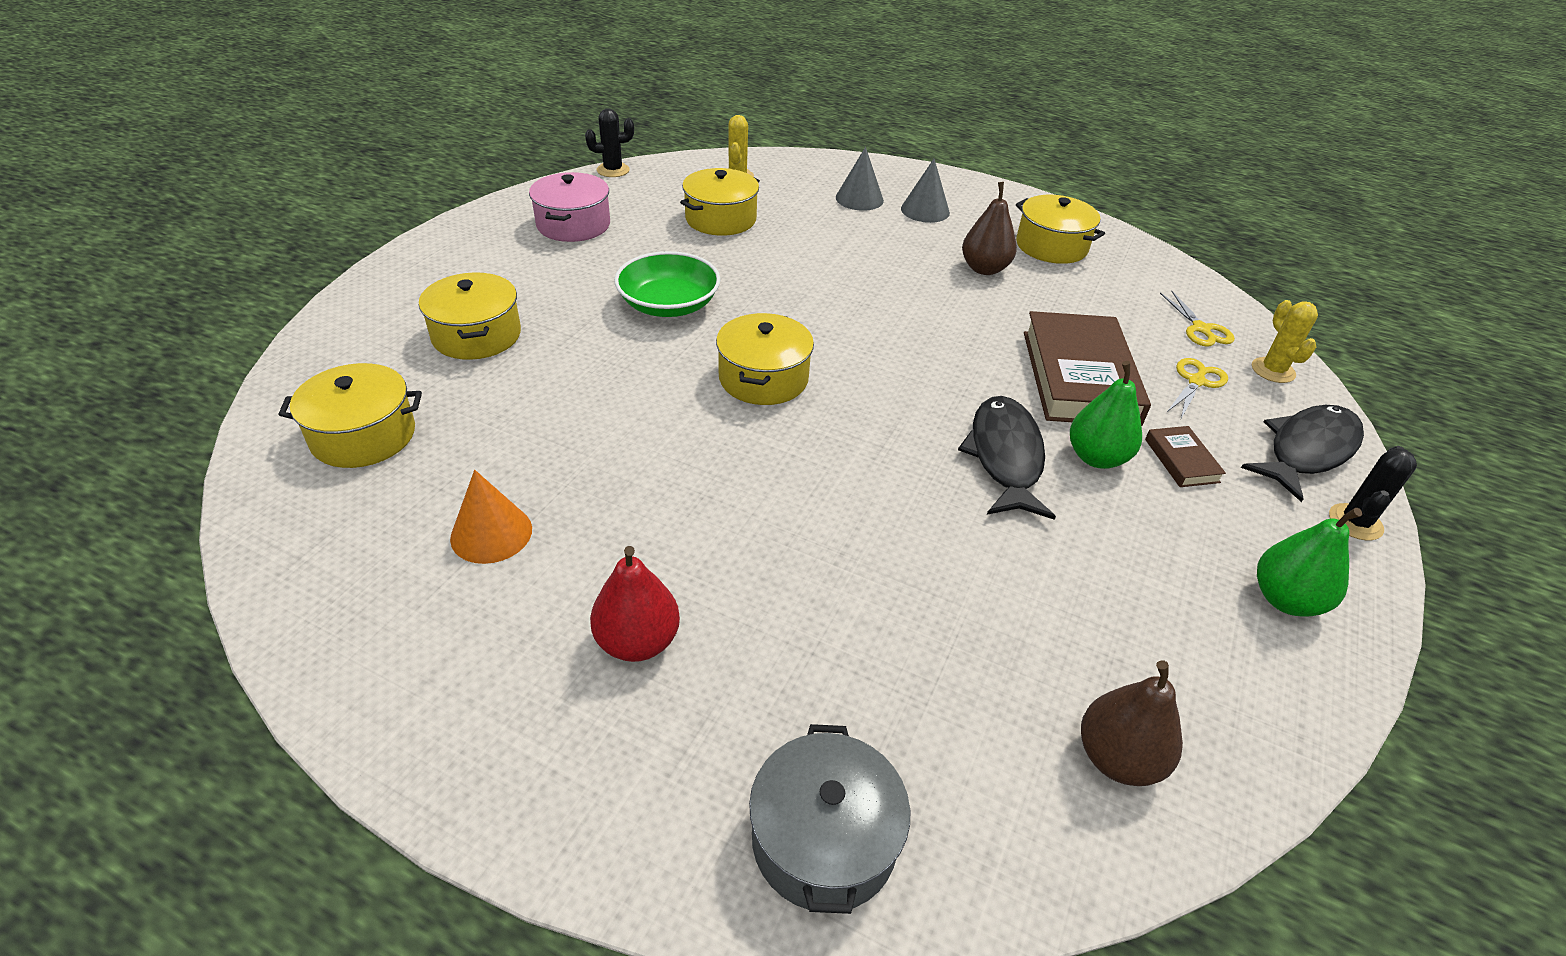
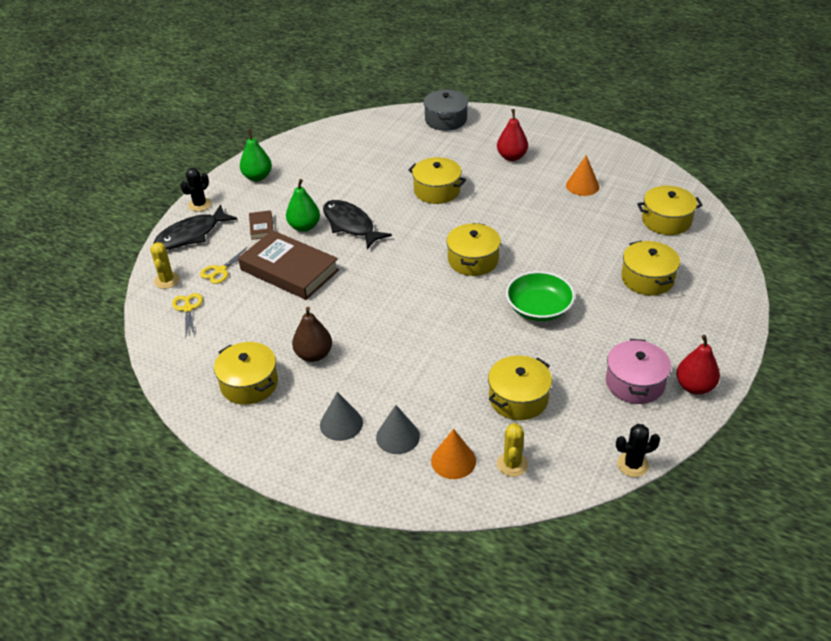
camera: 175 degrees left, 0 degrees up
black fish [958,396,1056,520] -> black fish turned 135 degrees clockwise [323,200,392,249]
brown book [1024,311,1151,427] -> brown book turned 60 degrees counterclockwise [238,230,339,300]
brown pear [1081,661,1183,786] -> none
none -> yellow pot [408,157,466,204]
none -> orange cone [431,429,476,479]
none -> red pear [676,335,720,395]

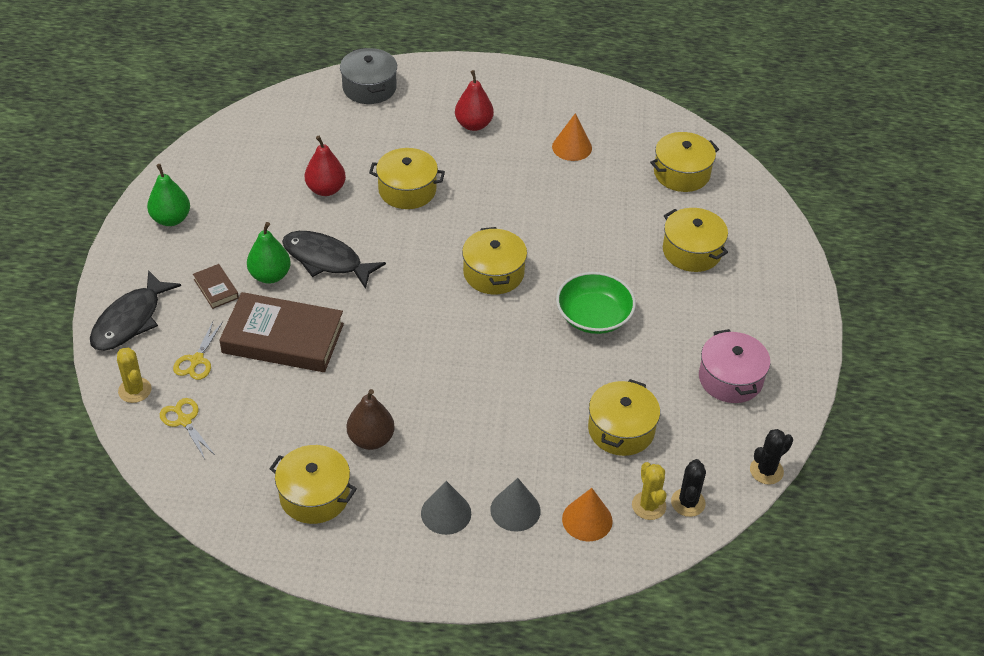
camera: 25 degrees left, 5 degrees up
black cactus [180,168,211,211] -> black cactus moved to [671,459,706,517]
red pear [676,335,720,395] -> red pear moved to [305,136,346,196]

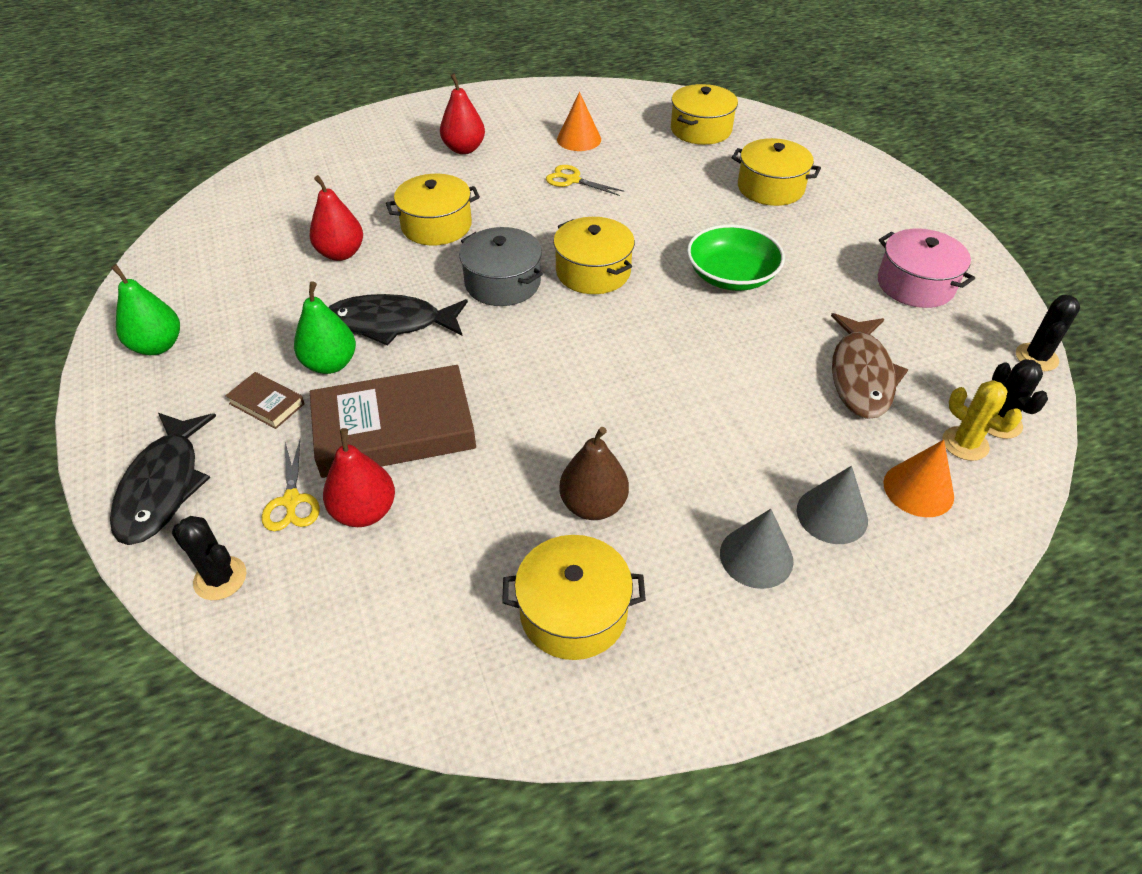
camera: 25 degrees left, 0 degrees up
yellow cactus [117,348,151,403] -> black cactus [172,516,246,600]
yellow scissors [160,398,215,459] -> yellow scissors moved to [546,165,624,196]
grey pot [340,48,397,104] -> grey pot moved to [459,227,543,306]
yellow pot [588,379,660,456] -> brown fish [831,313,908,419]
none -> red pear [323,428,395,527]

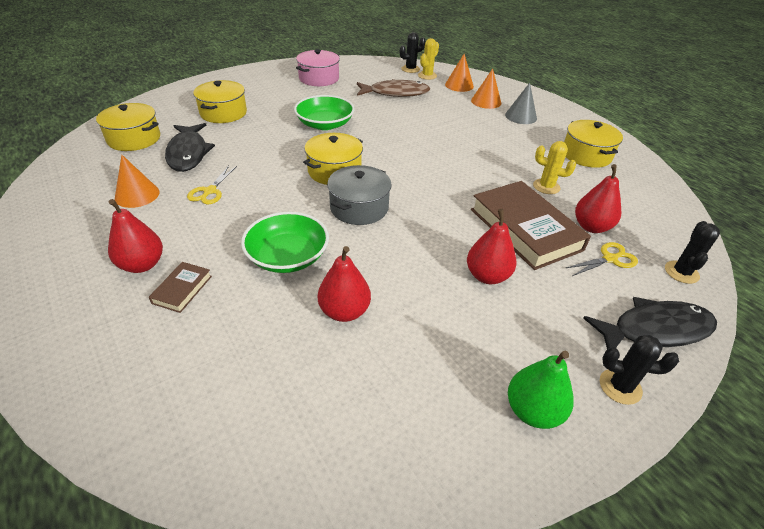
camera: 105 degrees left, 5 degrees down
brown book [226,372,305,429] -> brown book moved to [149,262,212,313]
green pear [294,281,356,374] -> red pear [467,209,517,284]
black fish [328,294,468,346] -> black fish moved to [165,123,215,172]
yellow pot [386,174,480,246] -> green bowl [241,212,329,273]
brown pear [559,427,629,520] -> none
grey cone [797,466,868,544] -> orange cone [471,69,501,109]
black cactus [1016,295,1080,371] -> black cactus moved to [600,335,679,405]
none -> yellow cactus [533,141,576,194]

